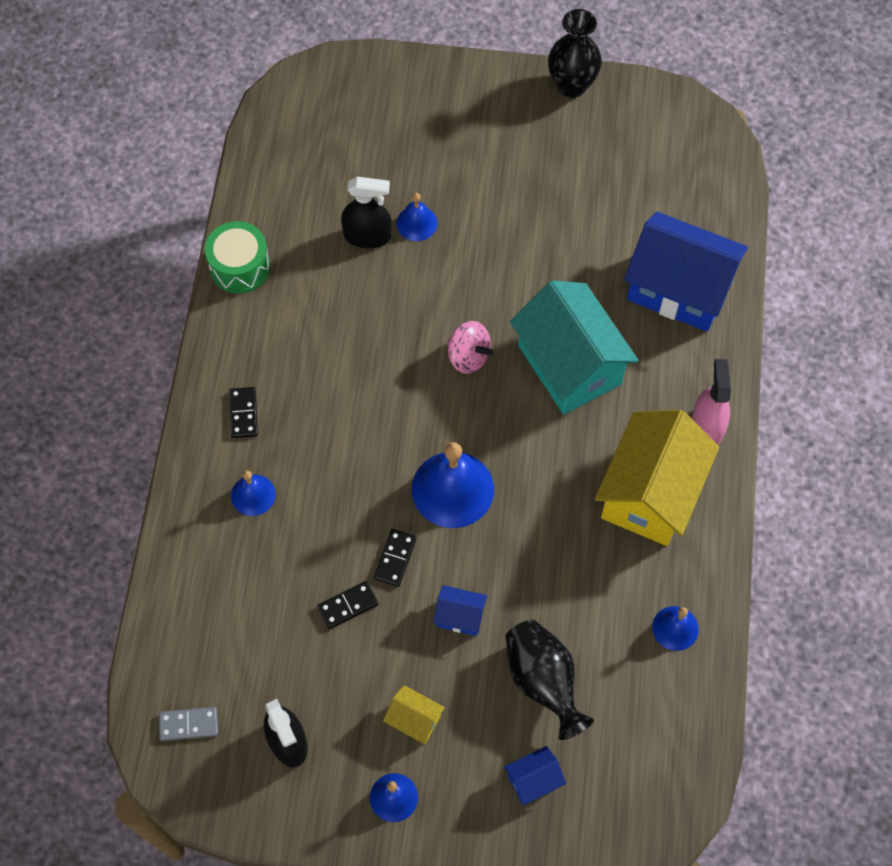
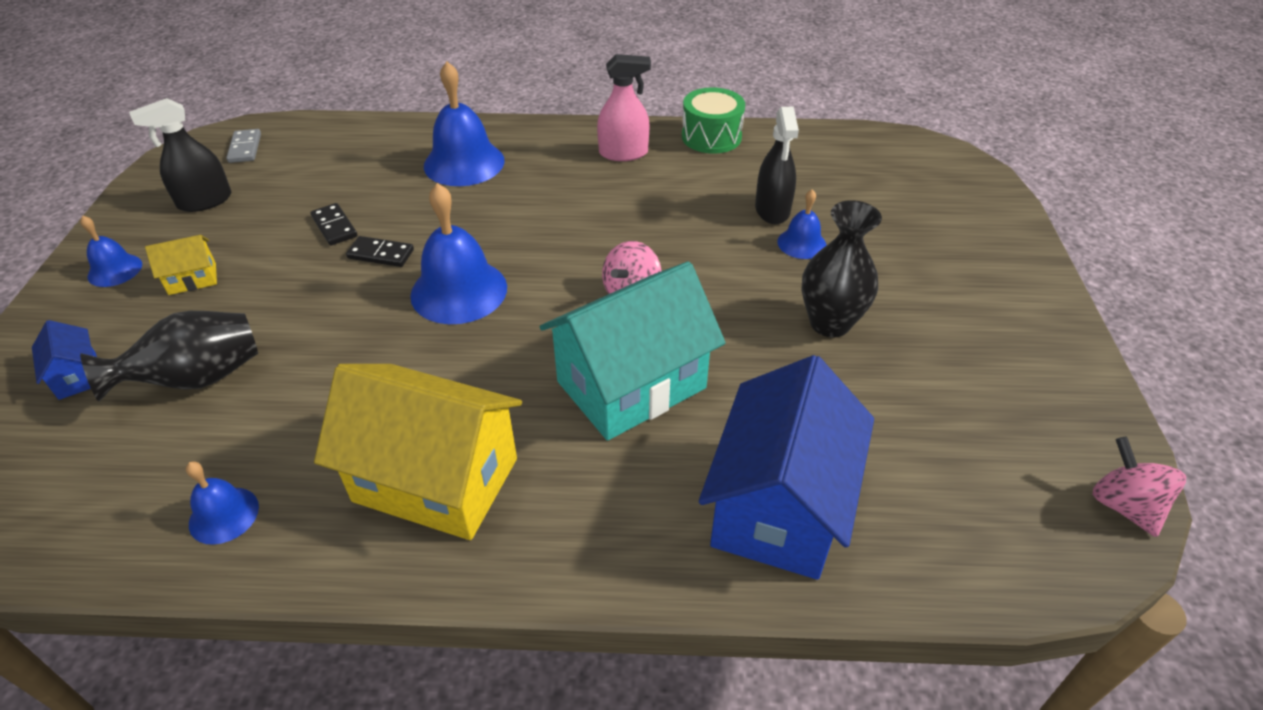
camera: 85 degrees right, 20 degrees down
black domino [229,387,258,438] -> none
blue bell [231,471,276,516] -> blue bell [424,61,505,186], size x1.85
yellow house [383,685,445,744] -> yellow house turned 45 degrees clockwise [145,235,217,295]
blue house [433,585,487,636] -> none
black vase [548,9,602,98] -> black vase moved to [801,200,882,337]
pink spray bottle [692,359,731,445] -> pink spray bottle moved to [597,54,651,161]
none -> pink spinning top [1092,437,1186,537]

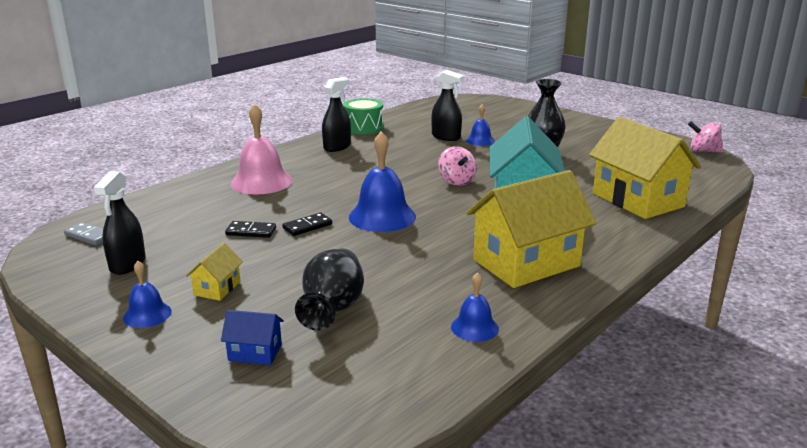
camera: 50 degrees left, 20 degrees down
blue bell [424,61,505,186] -> pink bell [231,104,292,195]
pink spray bottle [597,54,651,161] -> black spray bottle [322,77,351,152]
blue house [699,355,874,580] -> yellow house [589,116,701,219]

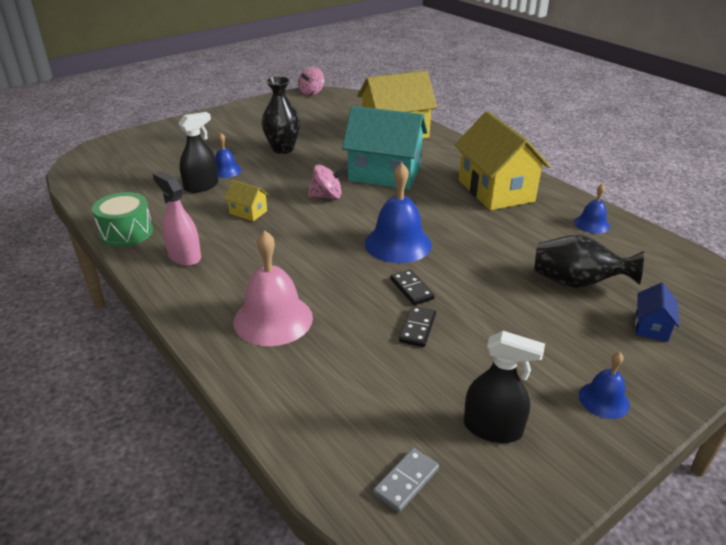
camera: 80 degrees left, 10 degrees up
yellow house [186,243,243,301] -> yellow house moved to [224,180,269,221]
black spray bottle [322,77,351,152] -> pink spray bottle [153,171,201,266]

